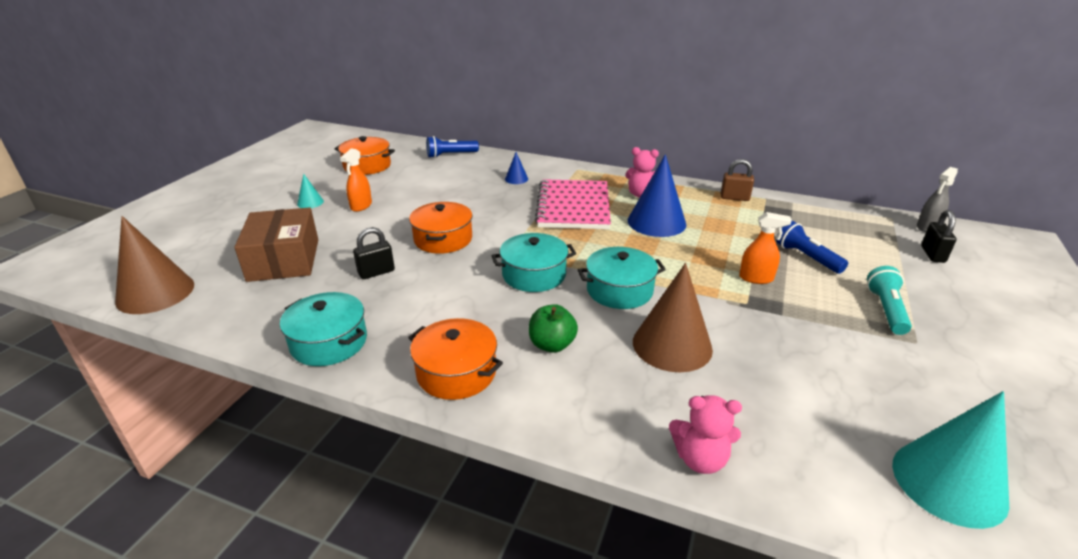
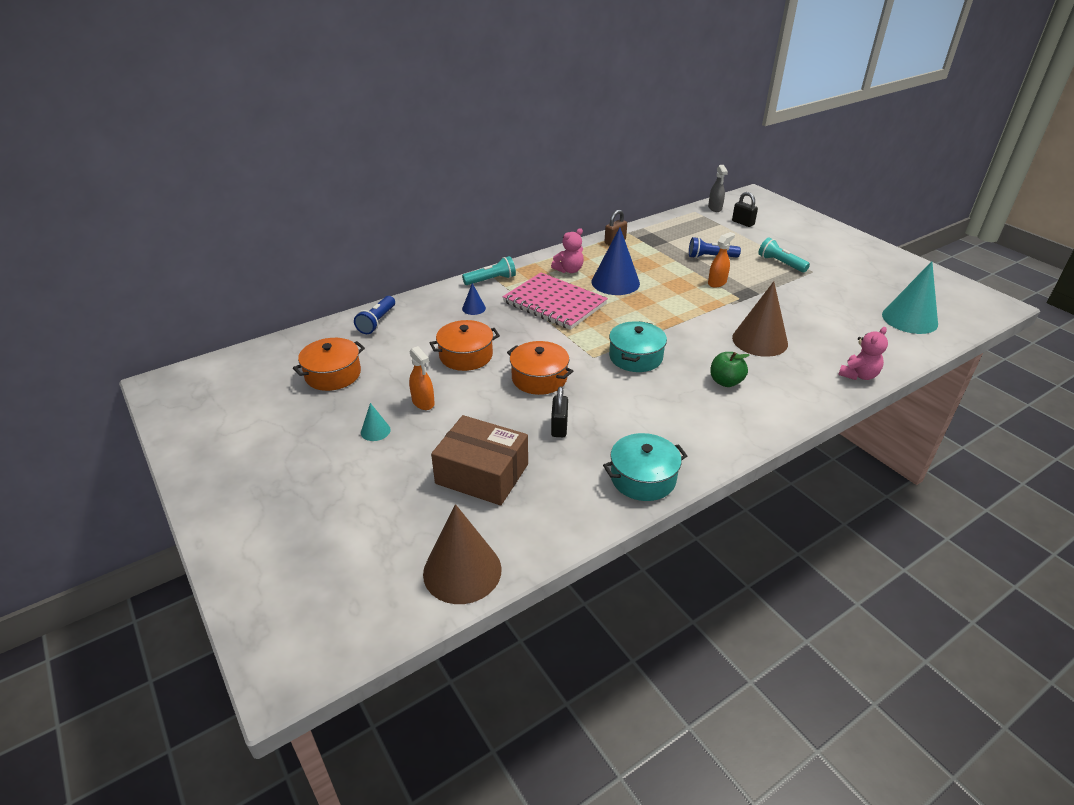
camera: 55 degrees left, 5 degrees up
orange pot [408,318,503,400] -> orange pot moved to [430,320,500,371]
turquoise pot [578,247,666,309] -> none
none -> turquoise flashlight [462,256,516,285]

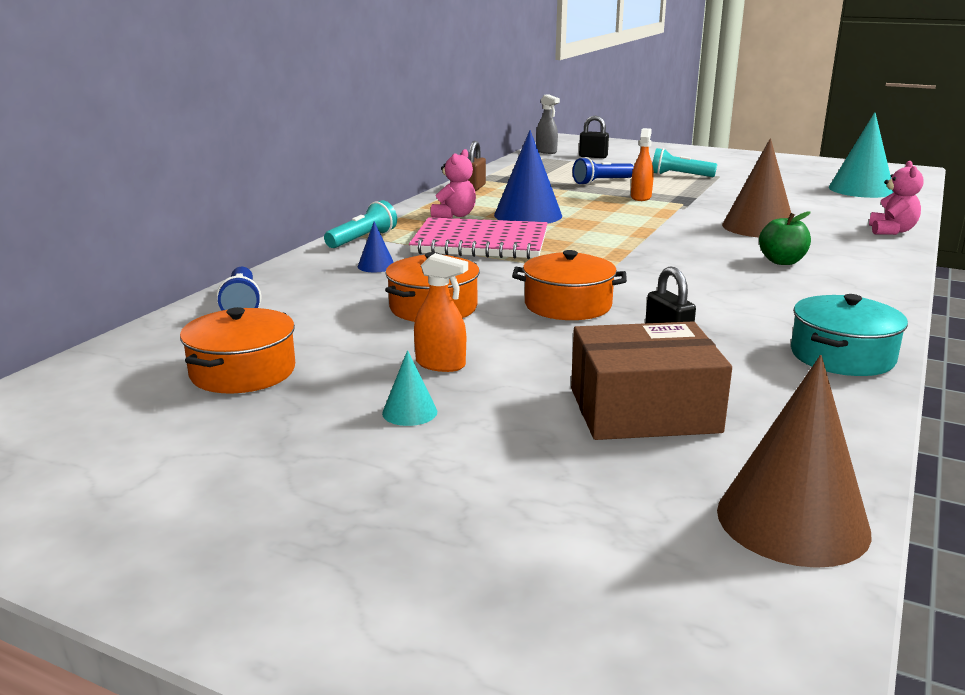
camera: 30 degrees left, 15 degrees down
turquoise pot [609,321,667,372] -> none

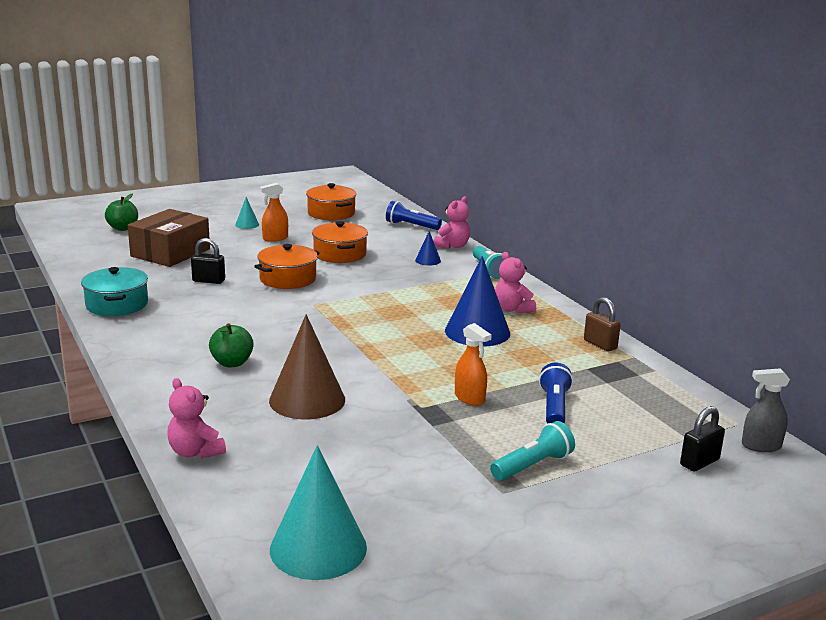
camera: 125 degrees right, 0 degrees up
pink notebook [409,217,548,259] -> none
brown cone [717,355,872,568] -> none
none -> green apple [105,193,138,231]
none -> pink teddy bear [434,196,470,249]

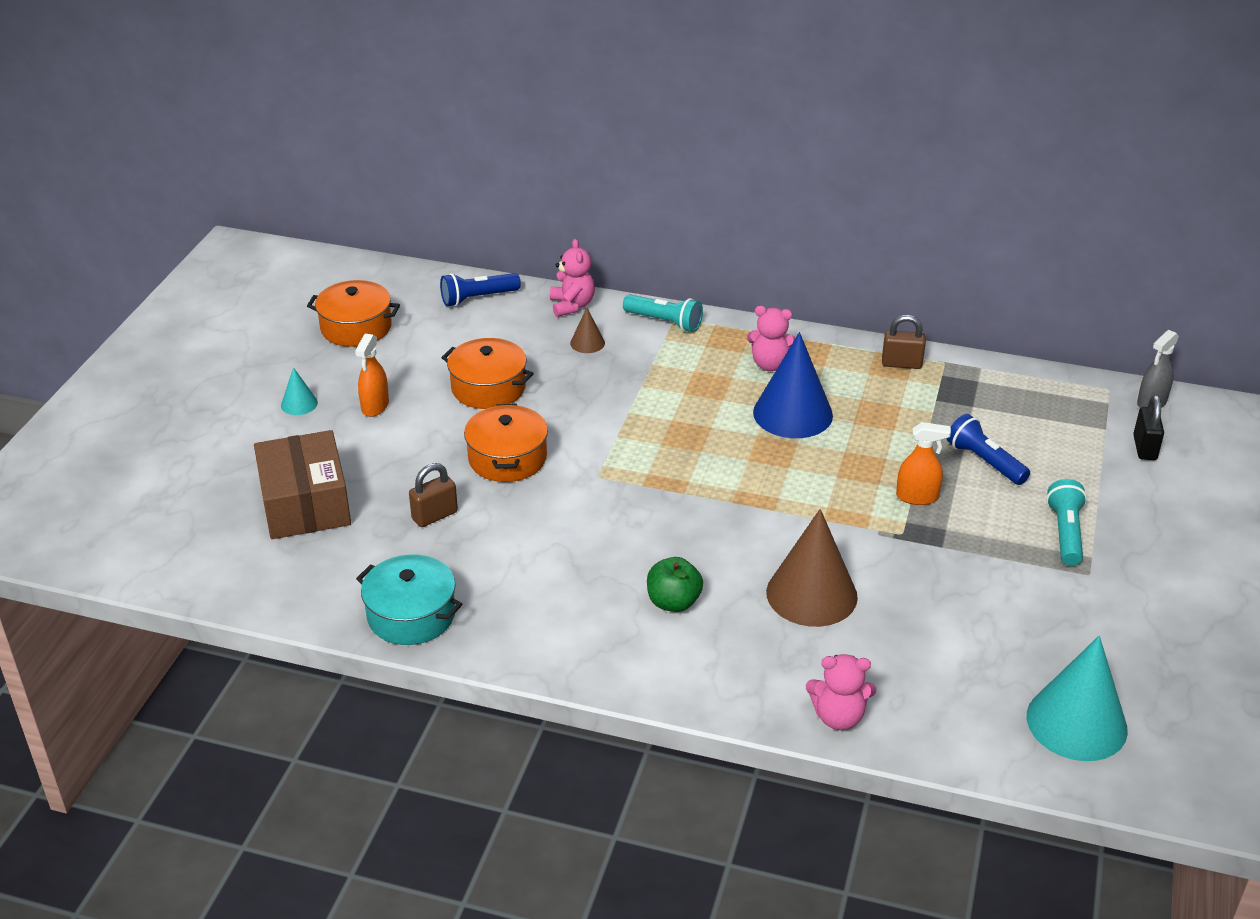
camera: 45 degrees left, 15 degrees up
green apple [105,193,138,231] -> none
black padlock [191,238,225,284] -> brown padlock [409,463,458,527]
blue cone [415,231,441,266] -> brown cone [570,308,605,353]

